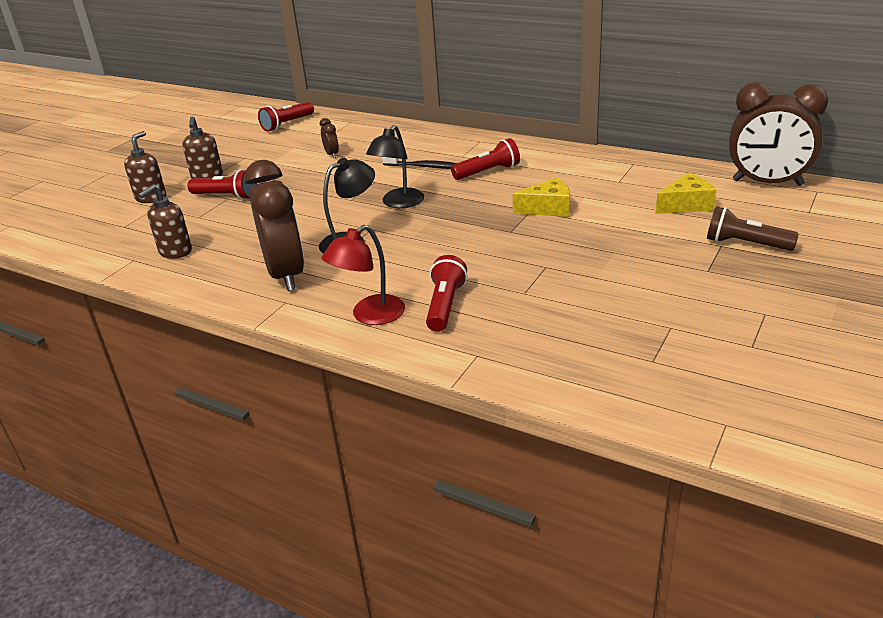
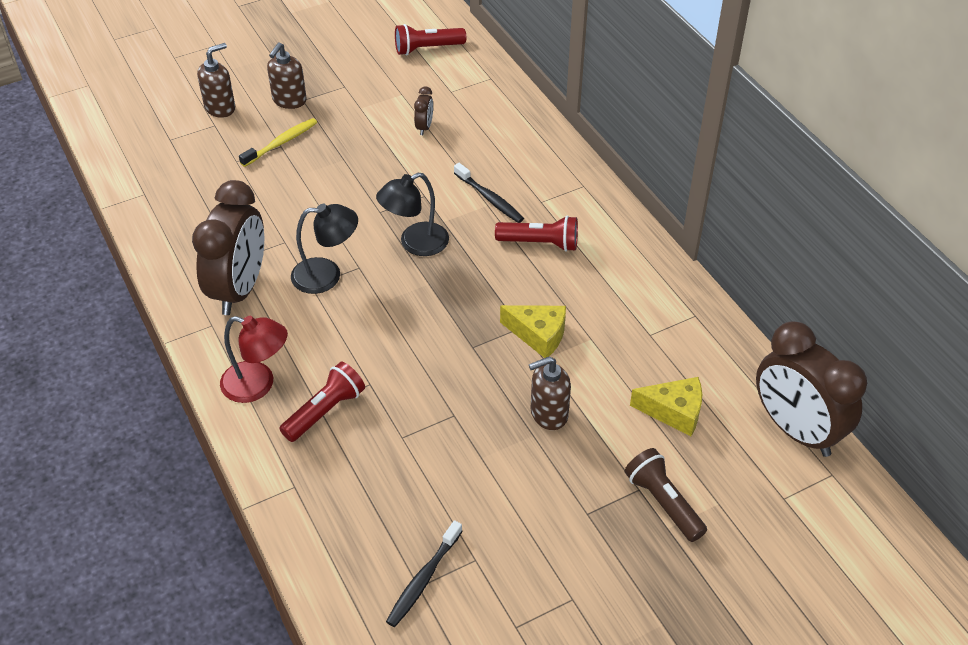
camera: 30 degrees right, 15 degrees up
brown soap dispenser [138,184,192,259] -> brown soap dispenser moved to [529,356,571,430]
red flashlight [187,169,257,200] -> yellow toothbrush [239,118,317,167]
red lamp [322,225,405,325] -> red lamp turned 150 degrees counterclockwise [220,316,288,403]
none -> black toothbrush [386,520,462,627]

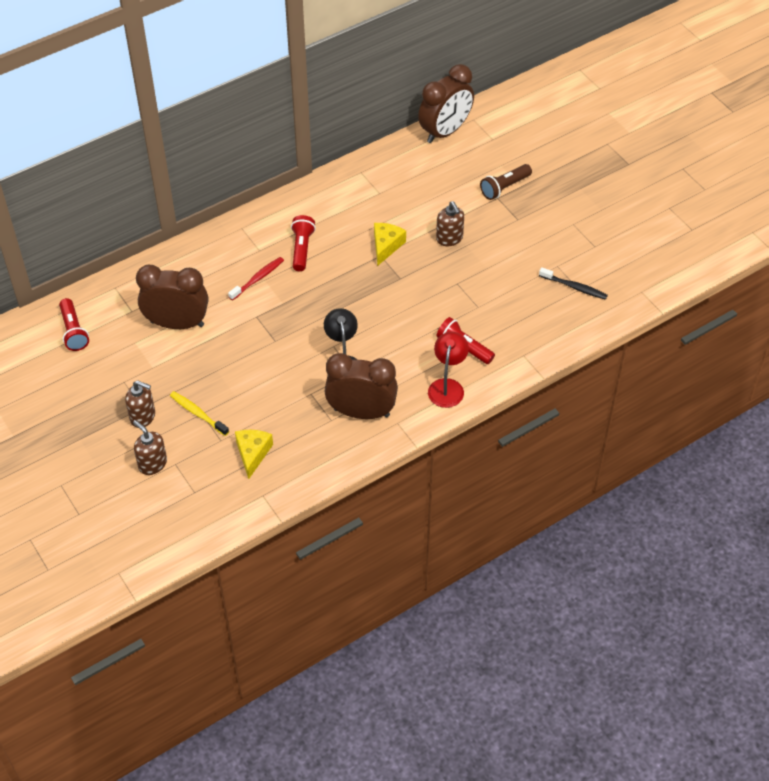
camera: 95 degrees left, 5 degrees up
black lamp [376,173,449,256] -> none
brown clock [414,86,433,135] -> brown clock [136,265,208,329], size x2.45
black toothbrush [454,163,524,223] -> red toothbrush [228,257,284,301]
yellow cheese [630,377,702,436] -> yellow cheese moved to [235,430,273,479]

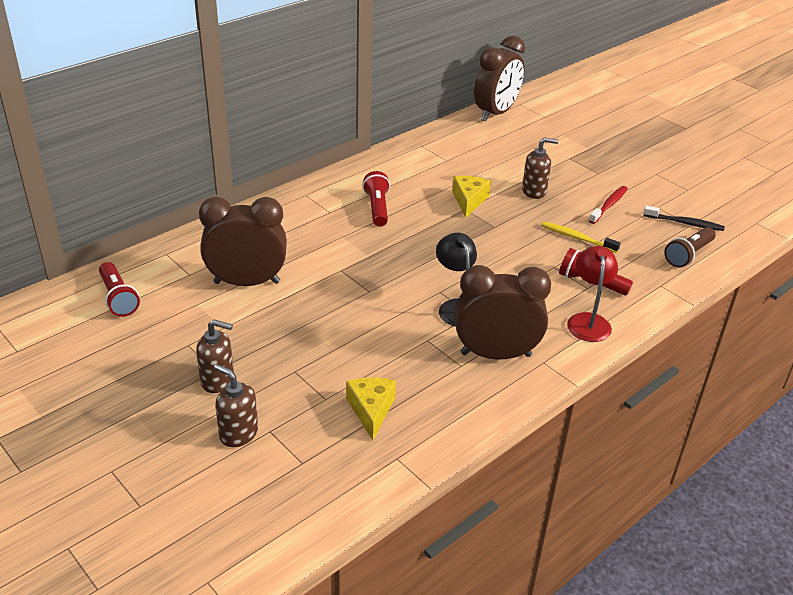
camera: 10 degrees left, 15 degrees down
yellow toothbrush [170,391,229,436] -> yellow toothbrush moved to [541,221,621,253]
red toothbrush [228,257,284,301] -> red toothbrush moved to [589,186,628,224]
brown soap dispenser [436,201,464,246] -> brown soap dispenser turned 60 degrees counterclockwise [522,138,559,199]
brown flashlight [480,164,532,200] -> brown flashlight moved to [664,227,716,268]

